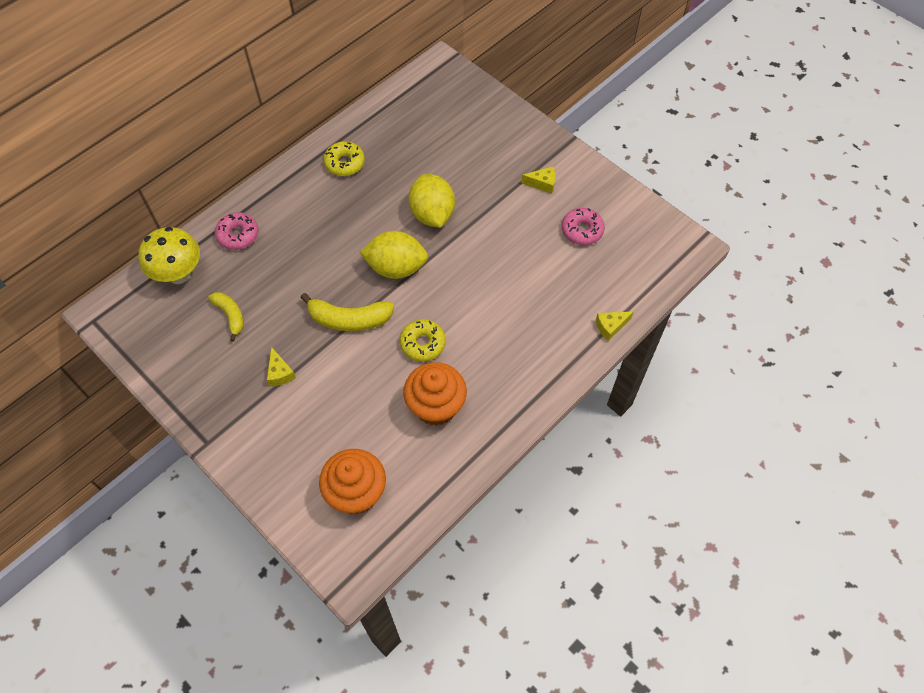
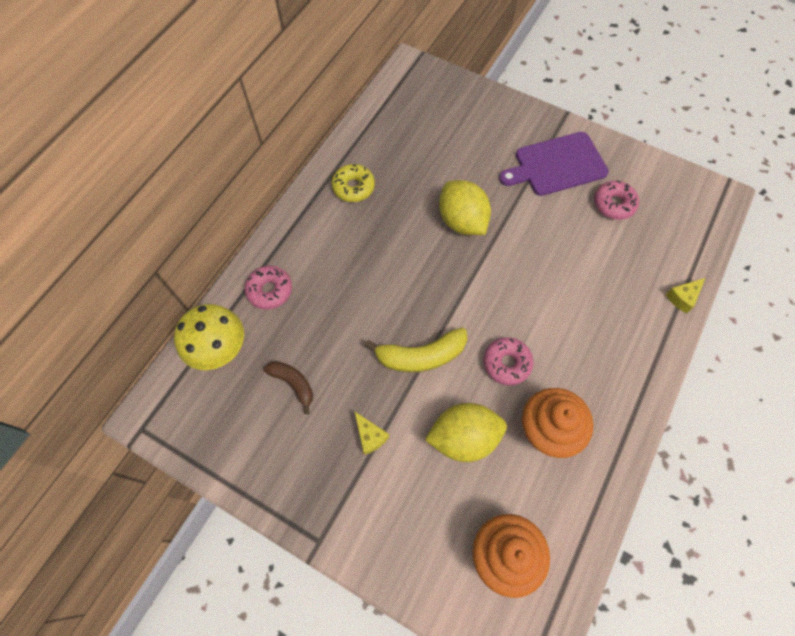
camera: 15 degrees left, 5 degrees up
yellow banana [208,292,244,342] -> brown banana [264,361,313,414]
yellow lemon [359,231,428,279] -> yellow lemon moved to [425,403,507,462]
yellow donut [400,319,446,362] -> pink donut [484,337,534,385]
yellow cheese [521,167,555,194] -> purple cutting board [499,132,609,196]

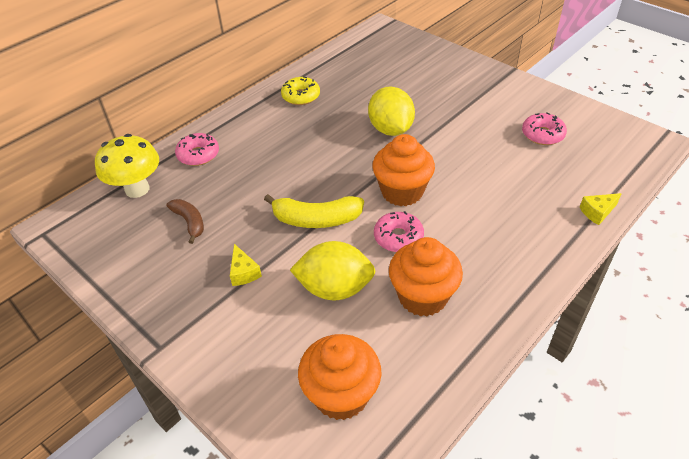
camera: 15 degrees right, 20 degrees down
purple cutting board [499,132,609,196] -> none
none -> orange cupcake [372,134,435,206]

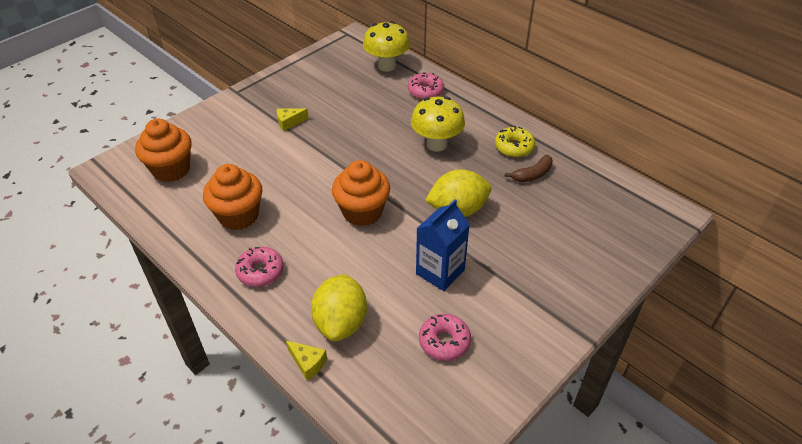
camera: 90 degrees right, 0 degrees up
brown banana [167,199,204,244] -> brown banana moved to [505,155,553,182]
yellow banana [264,194,364,228] -> none
yellow lemon [290,241,376,301] -> yellow lemon moved to [311,274,367,342]
pink donut [374,211,424,252] -> pink donut moved to [235,247,284,287]
yellow cheese [580,193,622,225] -> yellow cheese turned 150 degrees clockwise [286,341,327,381]
none -> yellow mushroom [411,97,465,152]
none -> blue carton [416,199,470,291]

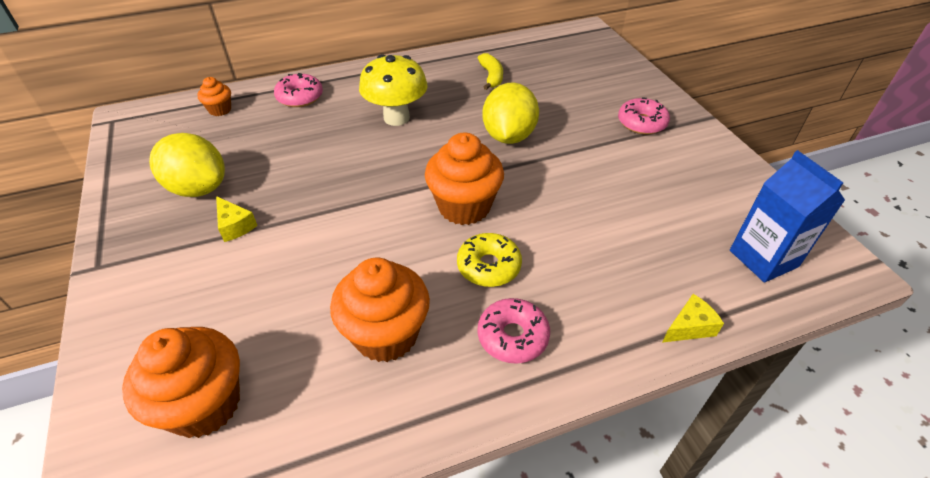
camera: 65 degrees left, 0 degrees up
yellow cheese [277,108,309,131] -> yellow cheese turned 45 degrees counterclockwise [216,196,257,242]
yellow lemon [311,274,367,342] -> yellow lemon moved to [149,133,225,197]
yellow mushroom [363,21,410,72] -> orange cupcake [197,77,231,116]
blue carton [416,199,470,291] -> blue carton moved to [730,150,845,283]
pink donut [419,314,471,361] -> pink donut moved to [618,97,670,134]
yellow donut [495,126,535,157] -> yellow donut moved to [457,233,522,287]
brown banana [505,155,553,182] -> yellow banana [478,53,503,90]

